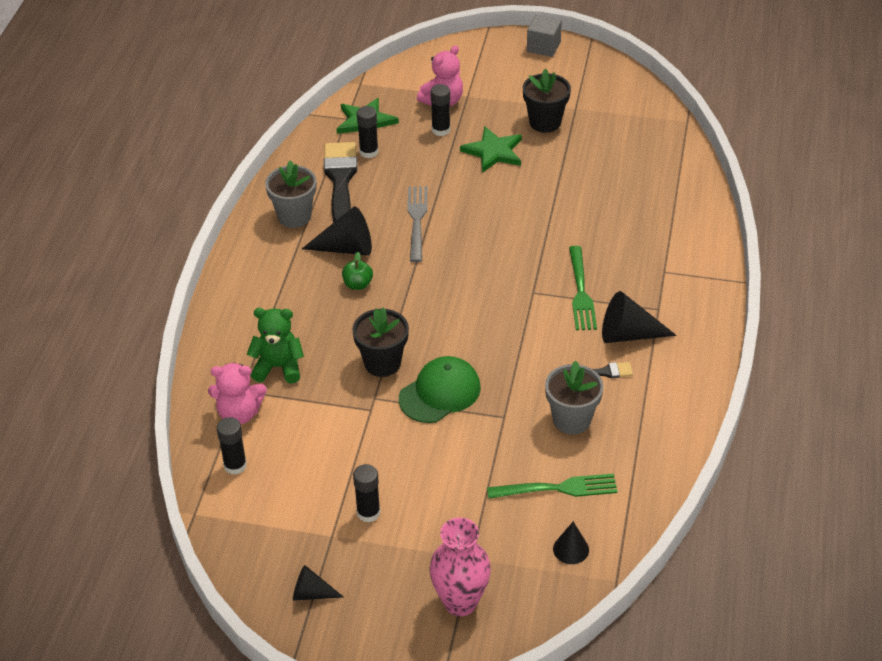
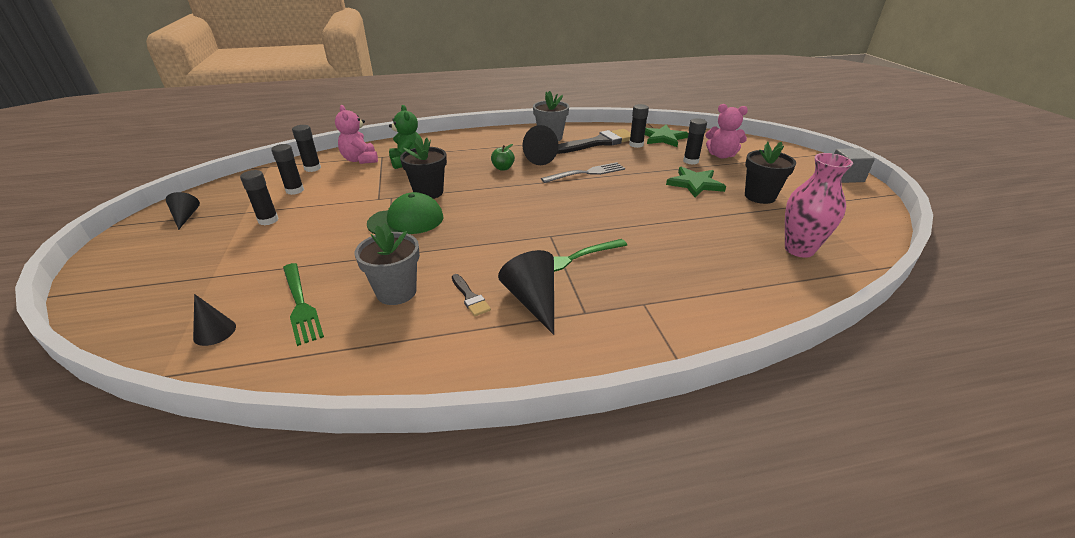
camera: 65 degrees right, 10 degrees down
green cap [399,356,481,423] -> green cap turned 45 degrees counterclockwise [367,192,443,234]
pink vase [429,517,491,616] -> pink vase moved to [785,153,853,258]
none -> black glue stick [271,144,304,195]

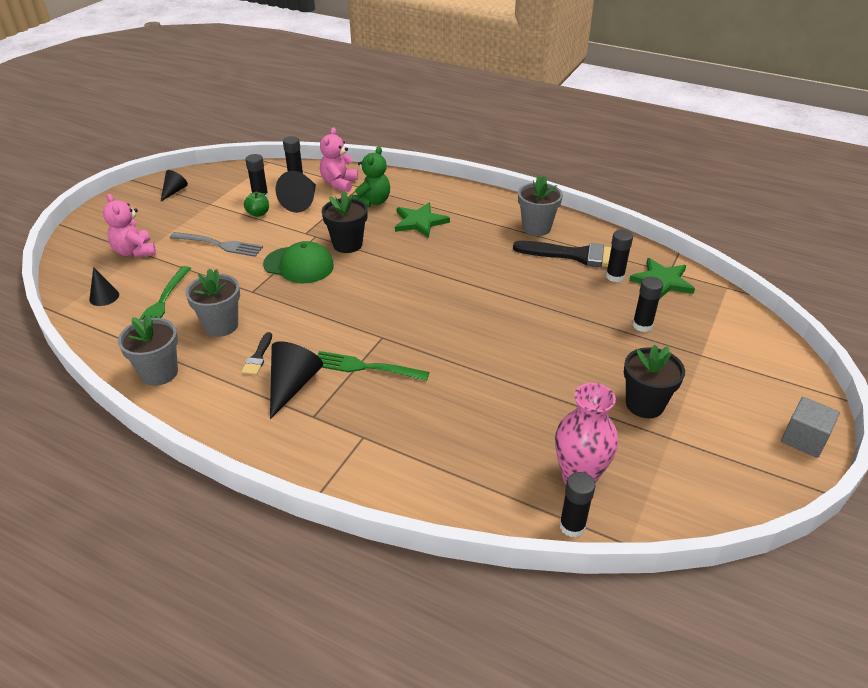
camera: 40 degrees right, 5 degrees up
black glue stick [240,170,279,225] -> black glue stick moved to [559,472,595,537]
green apple [491,144,515,171] -> green apple moved to [244,192,269,217]
black cone [522,125,558,165] -> black cone moved to [276,171,316,213]
grey fork [541,162,625,183] -> grey fork moved to [170,232,263,257]
green star [666,167,726,197] -> green star moved to [395,202,450,238]
pink teddy bear [705,104,748,159] -> pink teddy bear moved to [103,194,156,258]
none -> grey flower pot [118,313,178,386]

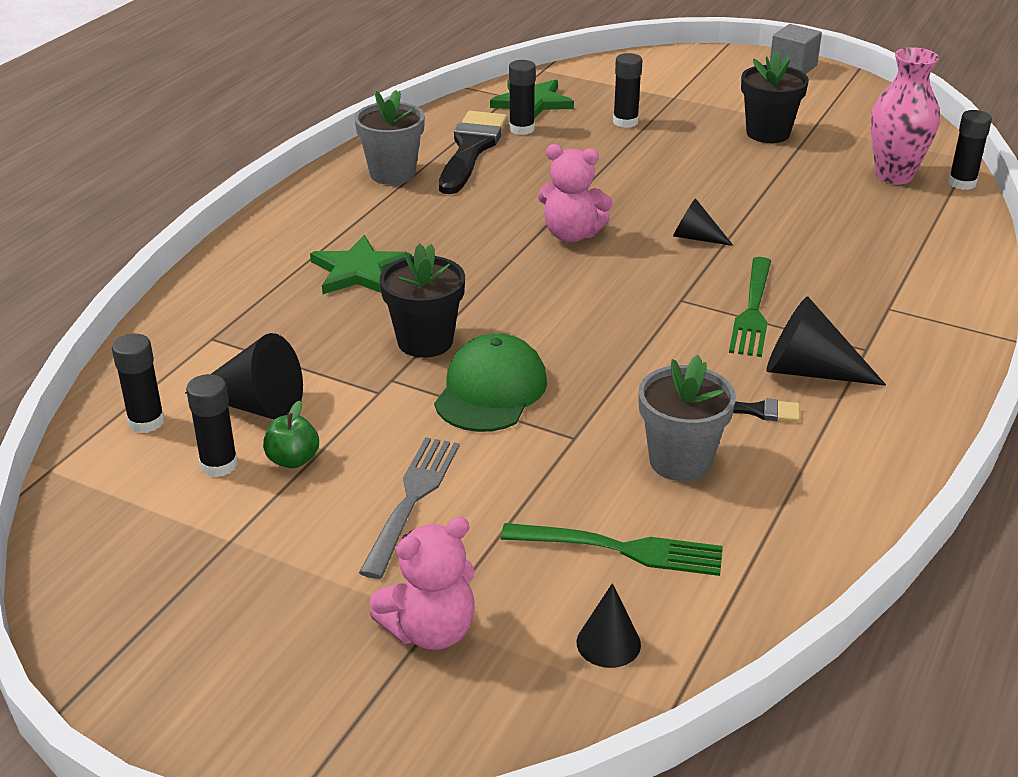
camera: 90 degrees left, 5 degrees down
grey flower pot [118,313,178,386] -> none
black cone [161,170,188,201] -> black cone moved to [673,198,734,246]
pink teddy bear [320,127,358,192] -> pink teddy bear moved to [538,144,613,242]
green teddy bear [352,146,390,207] -> none

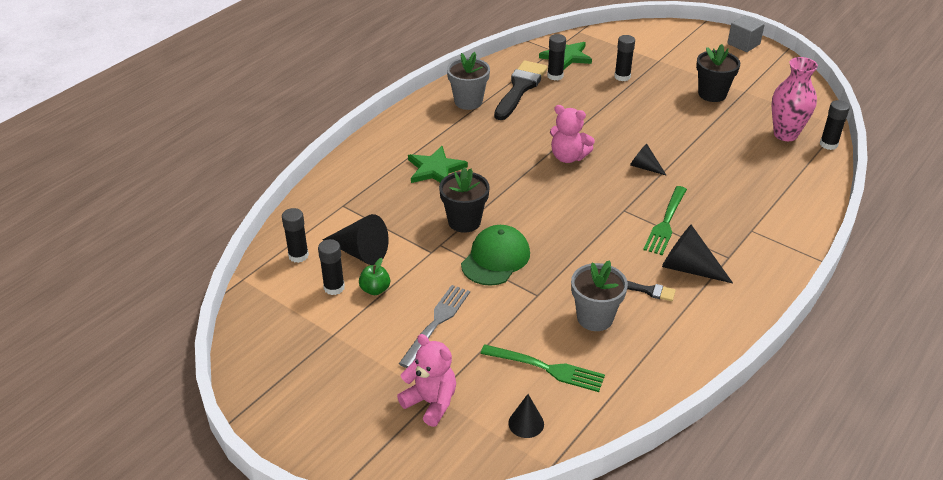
camera: 10 degrees right, 5 degrees up
pink teddy bear [370,517,475,650] -> pink teddy bear turned 120 degrees counterclockwise [397,334,456,427]

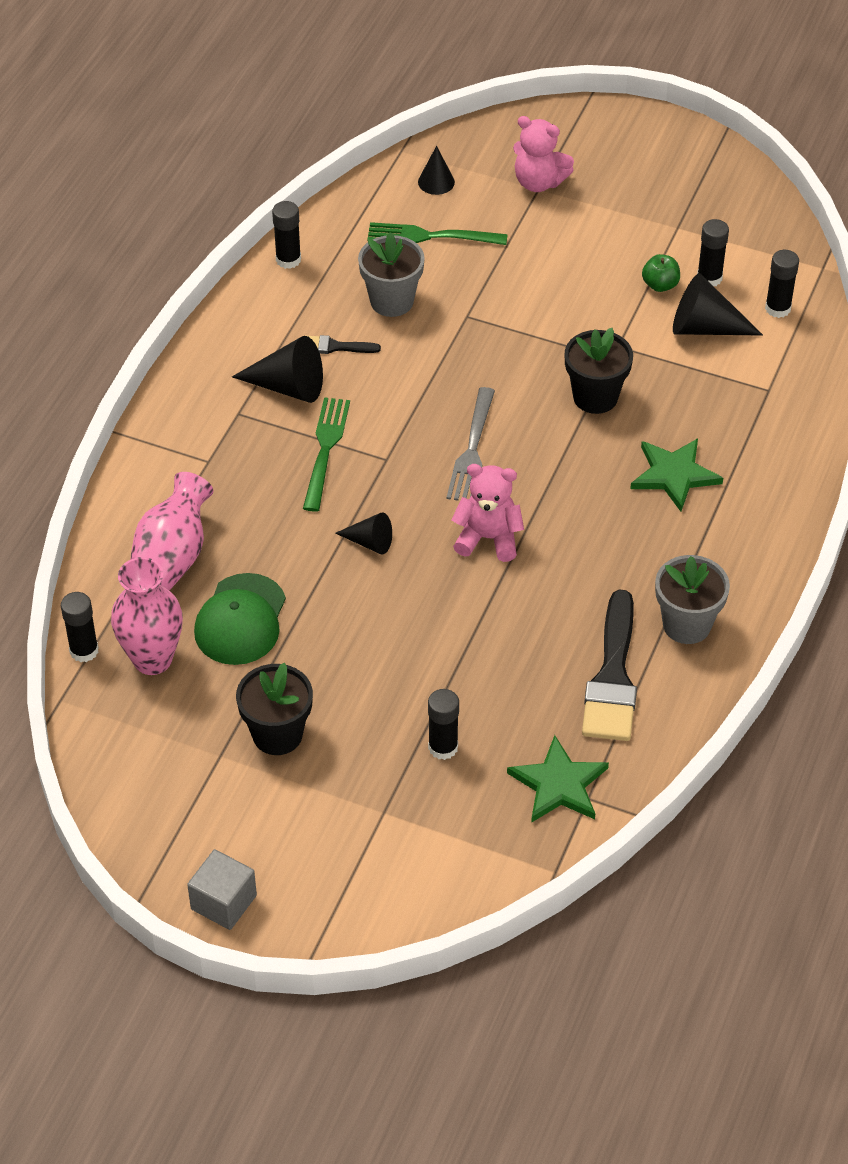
camera: 165 degrees right, 10 degrees up
grey fork [399,285,470,368] -> grey fork moved to [447,387,495,501]
green cap [461,225,530,286] -> green cap moved to [194,573,286,665]
black glue stick [547,34,566,80] -> black glue stick moved to [272,201,301,269]
none -> pink vase [130,472,213,591]

